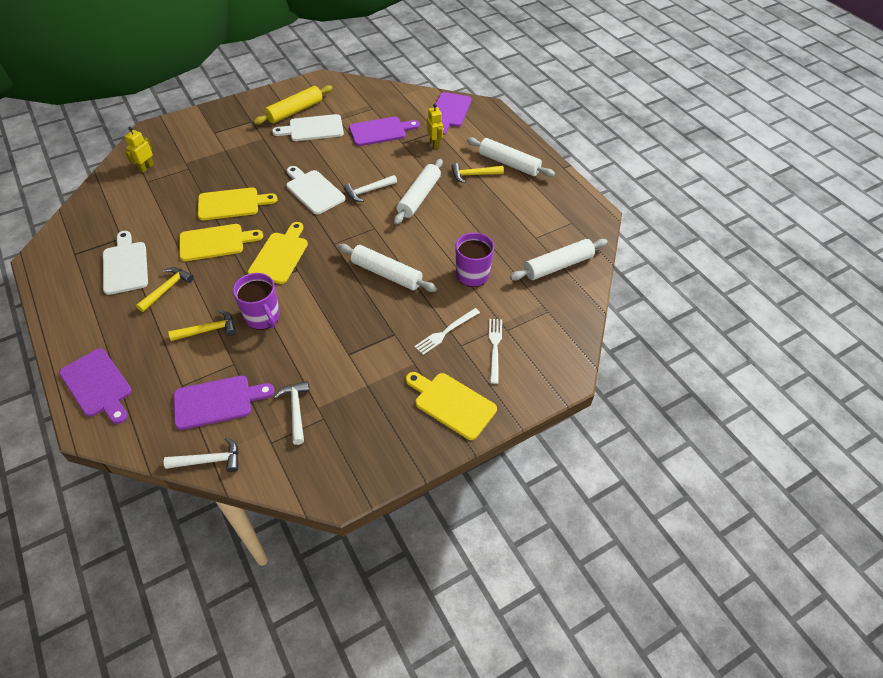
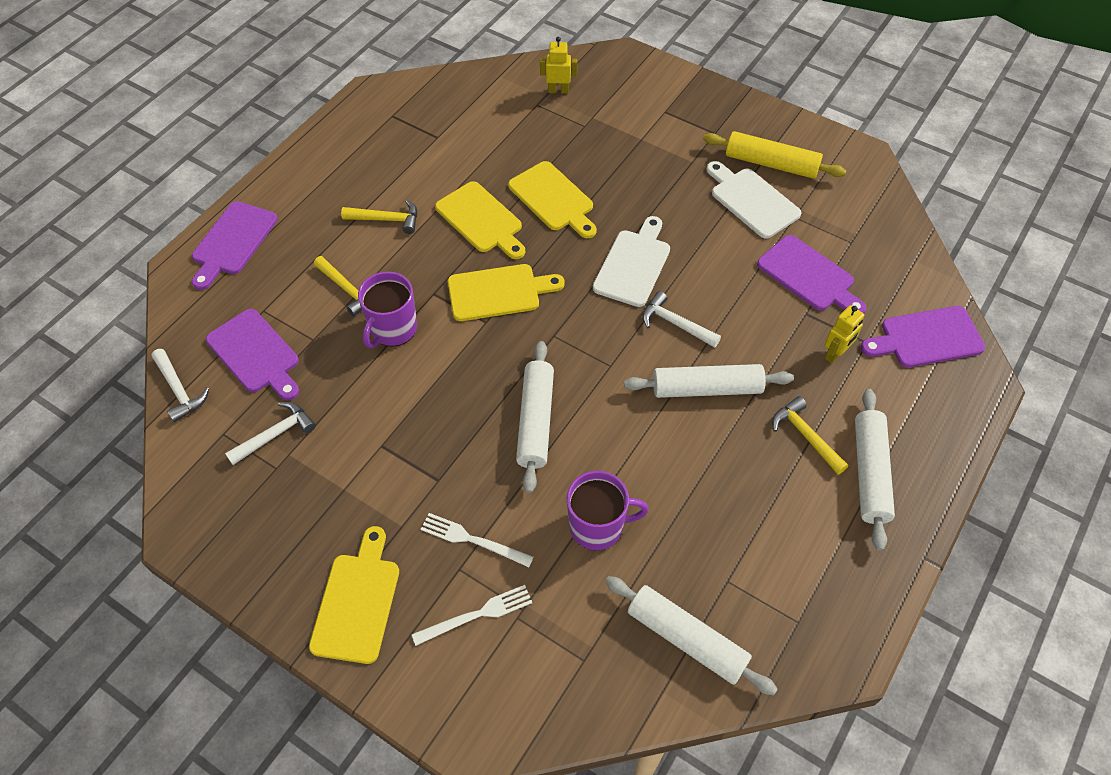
camera: 65 degrees right, 5 degrees up
white cutting board [103,231,148,295] -> none

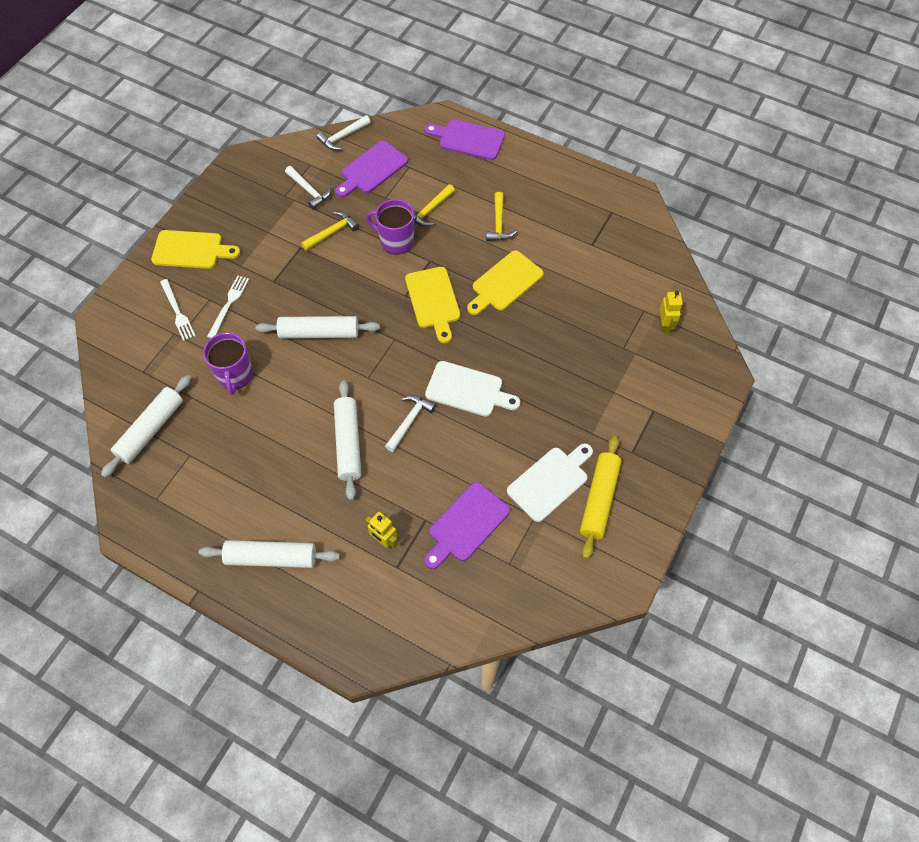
camera: 85 degrees right, 5 degrees up
yellow cutting board [508,161,597,238] -> none
yellow hammer [772,396,848,475] -> yellow hammer moved to [301,211,359,251]
purple cutting board [861,306,985,368] -> none

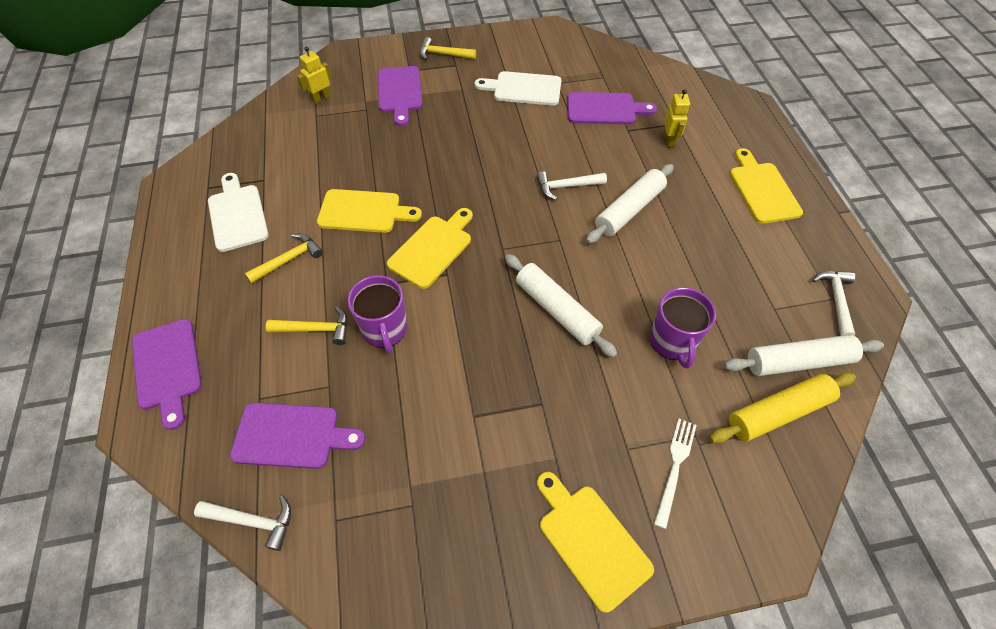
camera: 130 degrees left, 5 degrees down
white rolling pin [199,540,340,568] -> yellow cutting board [730,148,803,224]
purple mug [203,333,253,395] -> purple mug turned 135 degrees clockwise [650,287,716,369]
white fork [207,275,249,338] -> none
white hammer [285,166,331,210] -> white hammer moved to [813,271,855,336]
yellow hammer [301,211,359,251] -> yellow hammer moved to [420,37,476,60]
white cutting board [425,361,520,416] -> white cutting board moved to [208,173,269,252]
yellow rolling pin [580,436,621,559] -> yellow rolling pin moved to [709,373,856,443]
none -> purple cutting board [378,66,422,126]

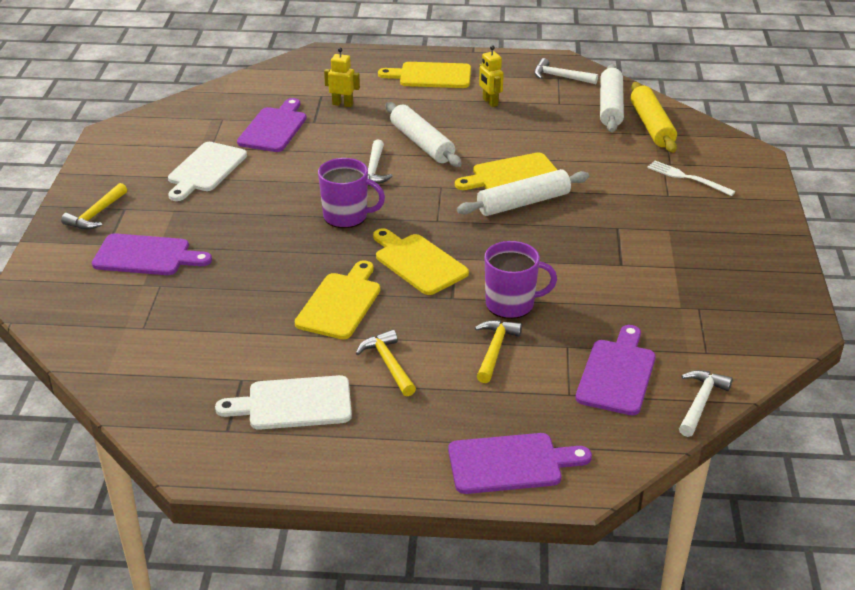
camera: 75 degrees left, 20 degrees down
yellow robot [297,47,331,104] -> yellow robot moved to [479,45,504,107]
yellow cutting board [537,472,654,613] -> yellow cutting board moved to [455,152,557,190]
purple mug [650,287,716,369] -> purple mug moved to [318,158,385,228]

